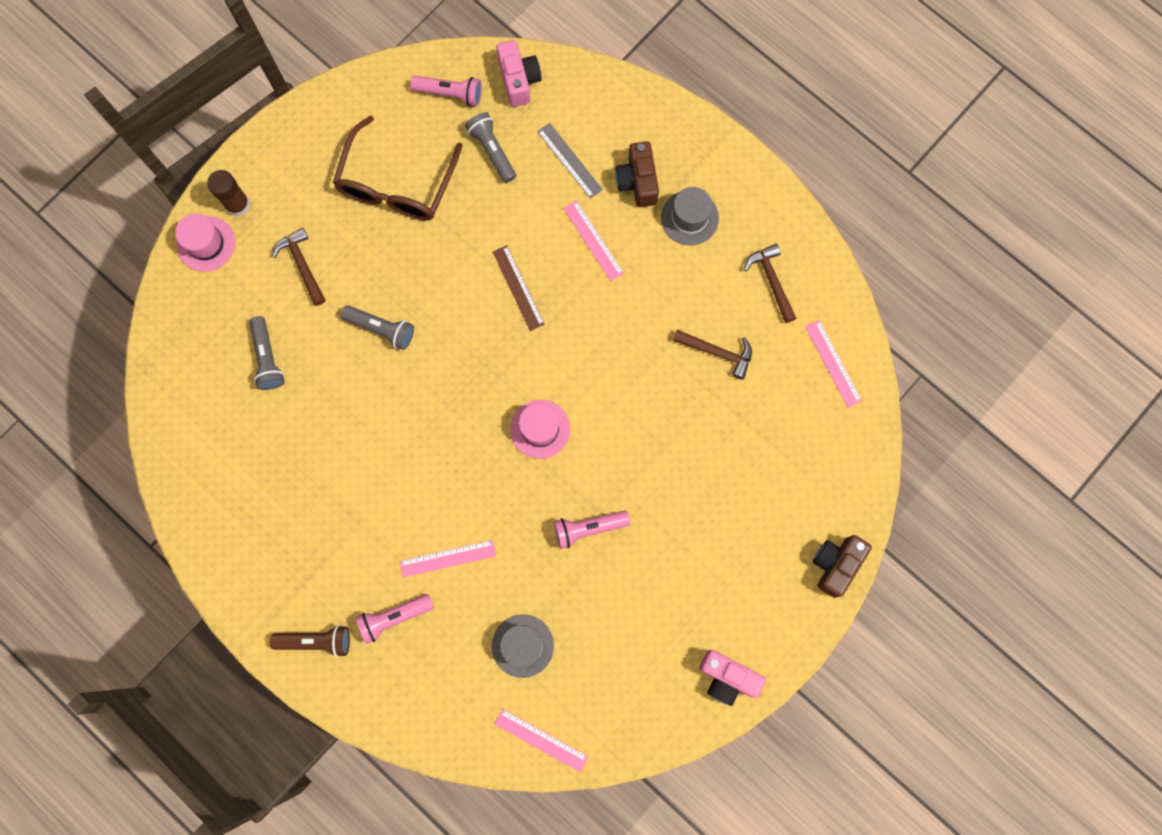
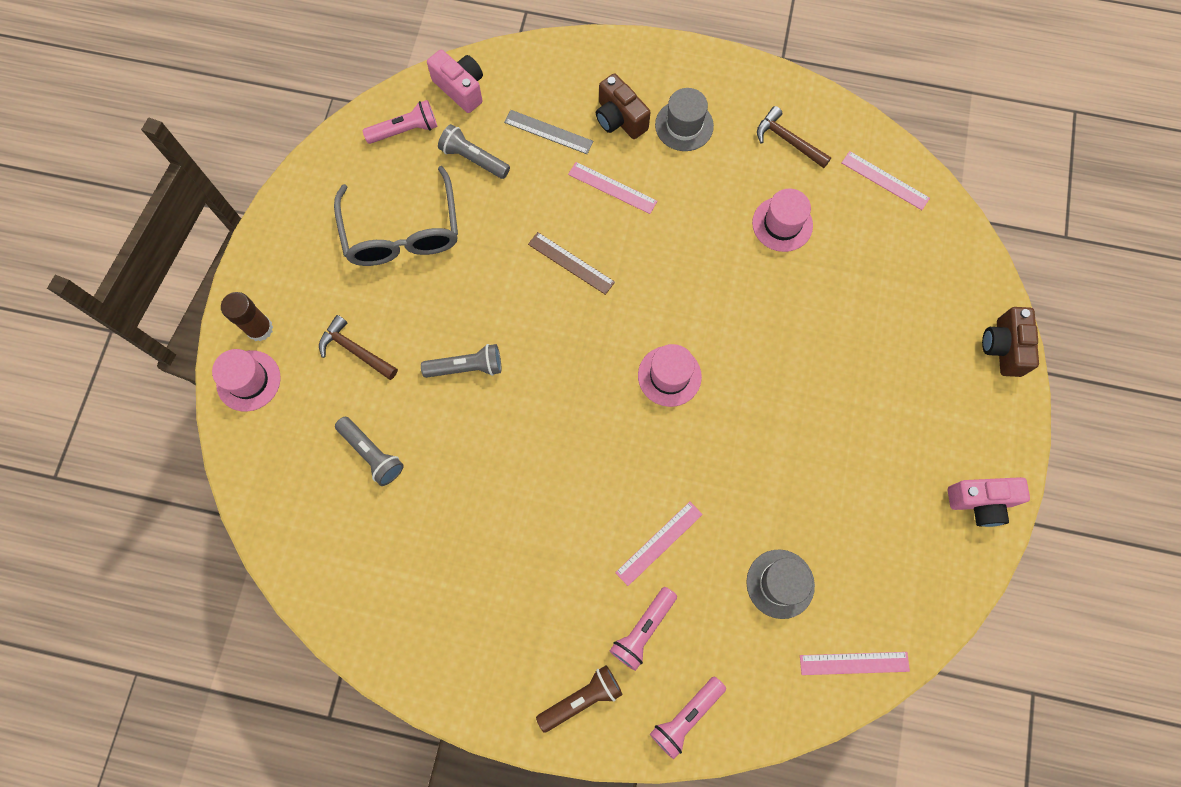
camera: 30 degrees left, 5 degrees down
brown glasses [333,115,463,221] -> grey glasses [334,166,458,266]
pink flashlight [554,510,630,549] -> pink flashlight moved to [650,676,726,759]
brown hammer [673,330,752,380] -> pink hat [752,189,813,252]

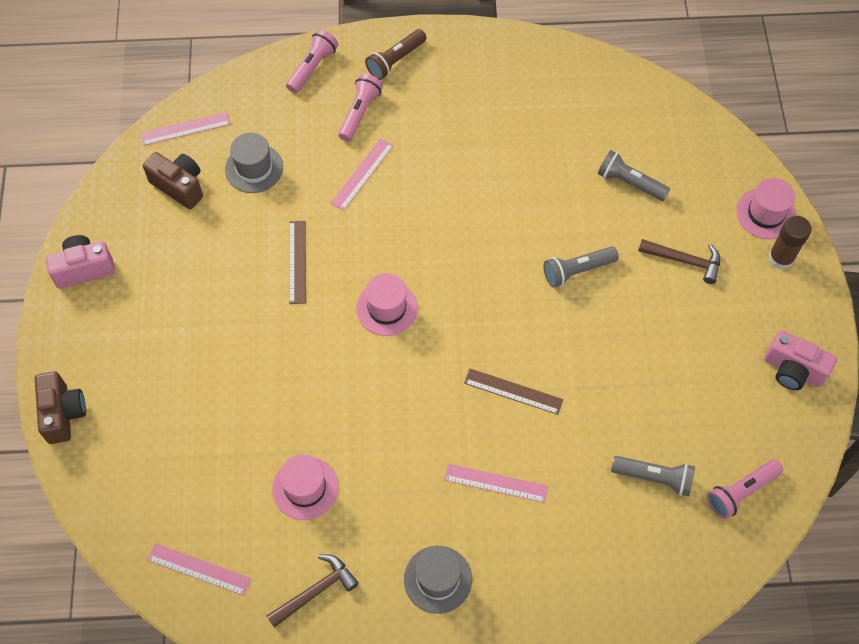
camera: 165 degrees right, 10 degrees down
grey glasses [334,166,458,266] -> none
pink camera [427,49,483,113] -> pink camera moved to [764,330,837,390]
grey ruler [504,110,594,154] -> none
brown camera [596,73,651,139] -> brown camera moved to [143,152,203,209]
brown hammer [757,106,831,168] -> brown hammer turned 60 degrees counterclockwise [266,554,359,628]
none -> brown ruler [289,221,306,304]

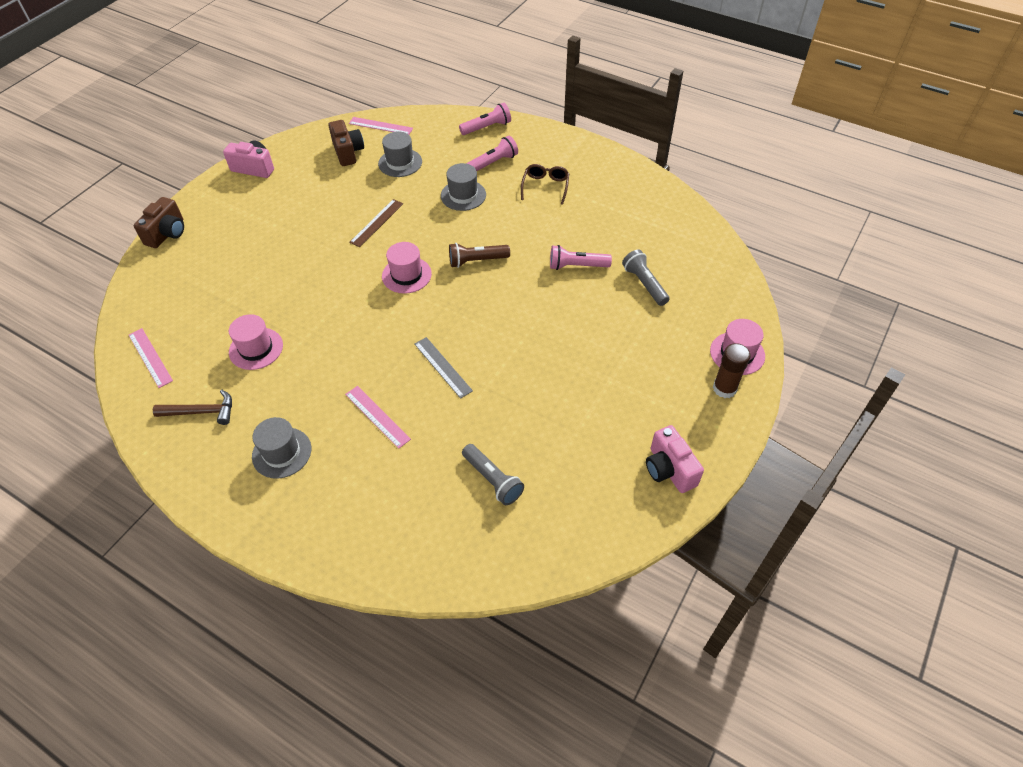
camera: 35 degrees right, 10 degrees down
pink ruler [331,138,394,211] -> grey hat [441,163,486,211]
brown flashlight [365,29,426,80] -> brown flashlight moved to [449,243,510,268]
brown ruler [464,369,563,415] -> grey ruler [415,337,473,399]
grey flashlight [543,246,619,288] -> none
brown hammer [638,239,720,284] -> none
pink flashlight [707,459,783,519] -> pink flashlight moved to [550,245,612,270]
none -> brown glasses [521,164,569,205]

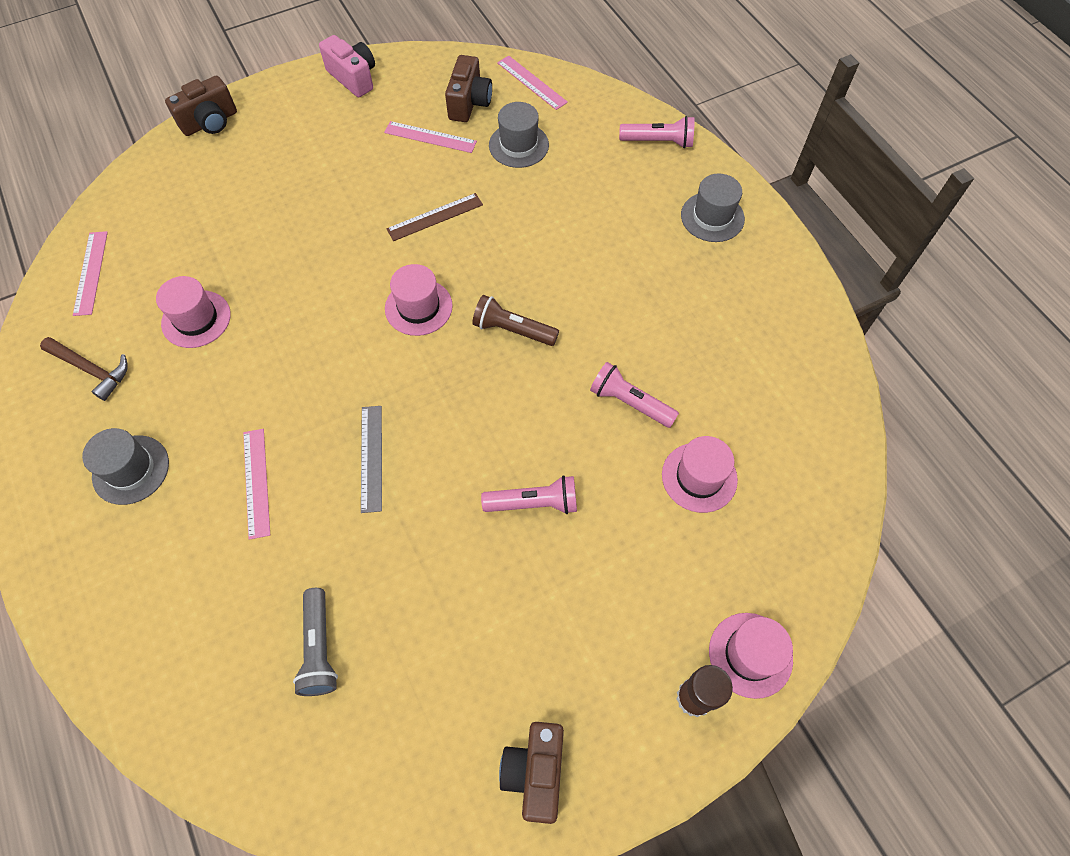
camera: 30 degrees right, 10 degrees up
grey hat [441,163,486,211] -> grey hat moved to [681,174,745,242]
pink flashlight [467,136,518,171] -> pink flashlight moved to [481,476,577,514]
brown glasses [521,164,569,205] -> none
grey flashlight [622,250,670,306] -> pink hat [662,436,738,513]
pink camera [646,425,704,493] -> brown camera [499,722,564,824]
none -> pink ruler [384,121,477,153]

